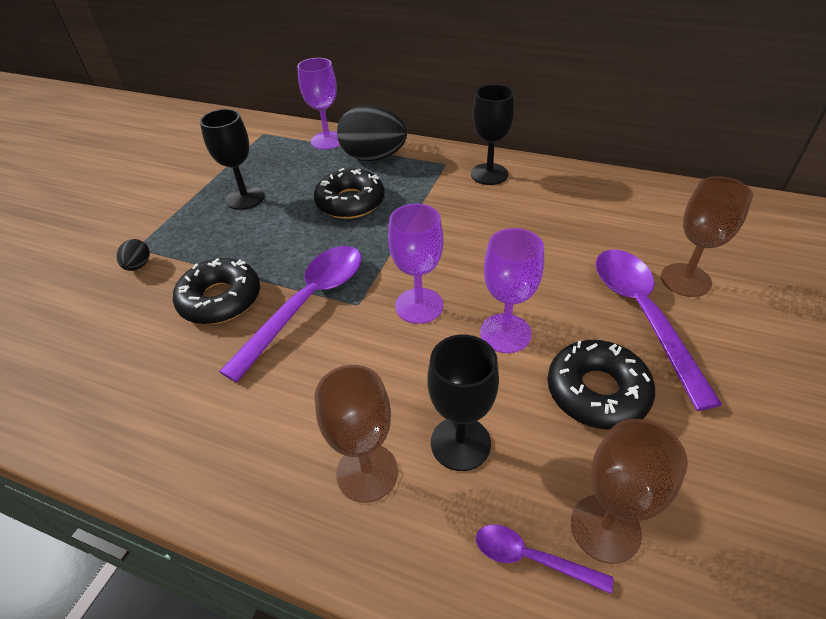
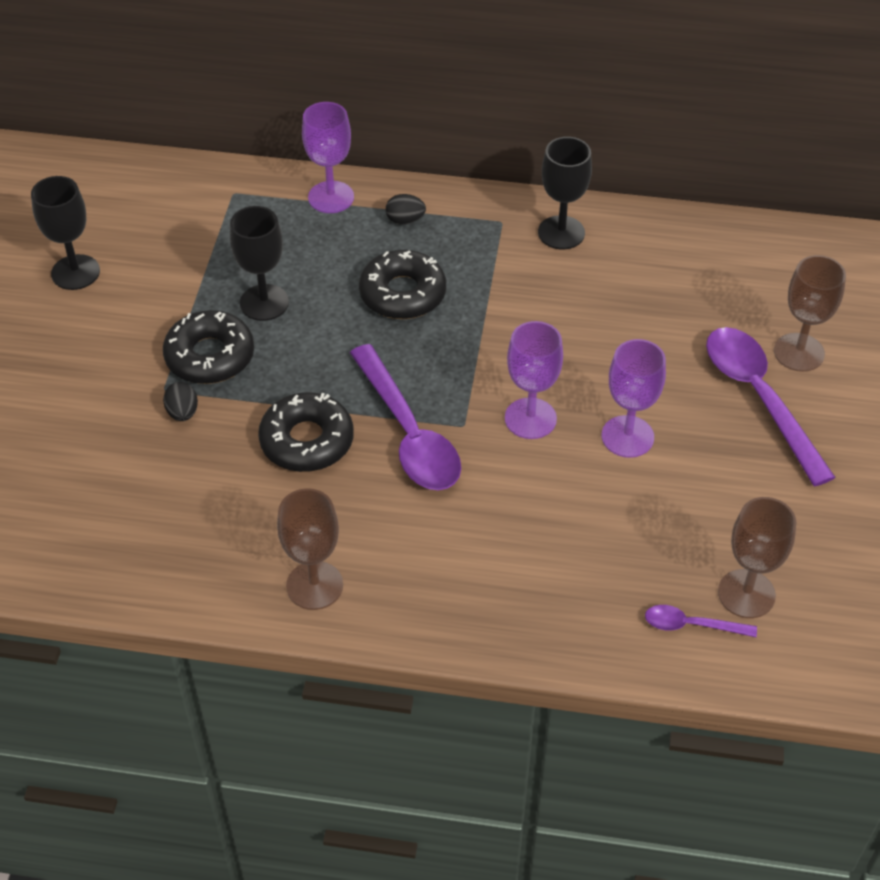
camera: 15 degrees left, 5 degrees up
purple spoon [219,246,361,382] -> purple spoon turned 135 degrees clockwise [350,344,461,490]
brown goblet [315,365,398,503] -> brown goblet moved to [277,488,343,610]
black egg [337,105,407,161] -> black egg [386,194,426,224], size x0.44
black goblet [427,335,499,471] -> black goblet moved to [31,176,100,290]
black donut [547,340,655,430] -> black donut moved to [163,310,254,384]

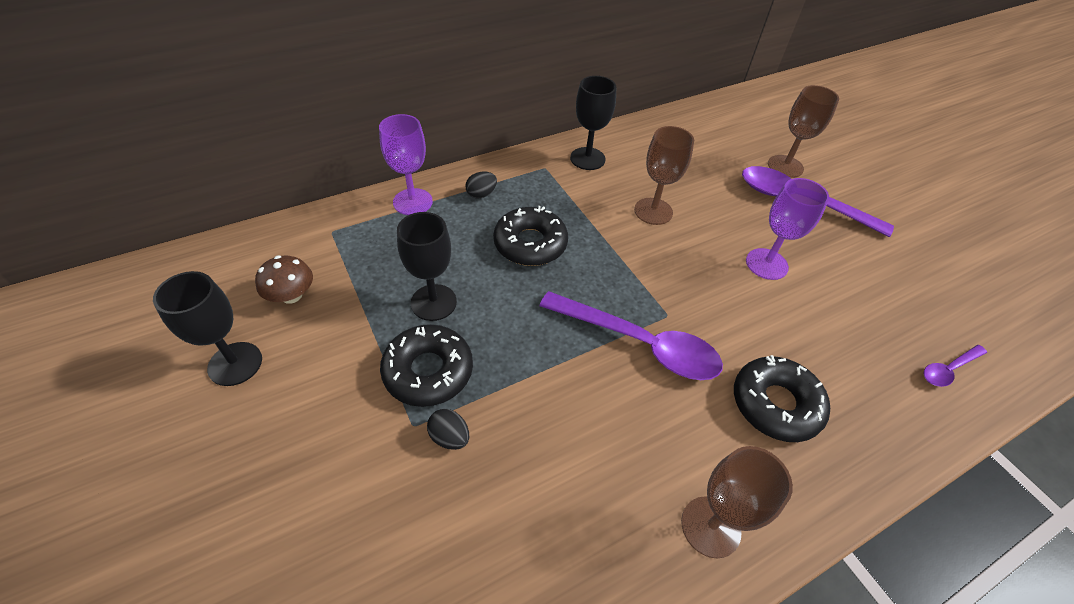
camera: 40 degrees left, 0 degrees up
black donut [258,392,354,472] -> black donut moved to [734,355,830,442]
purple goblet [505,321,563,439] -> none
brown goblet [718,497,796,618] -> brown goblet moved to [634,126,694,225]
none -> brown mushroom [255,255,313,304]

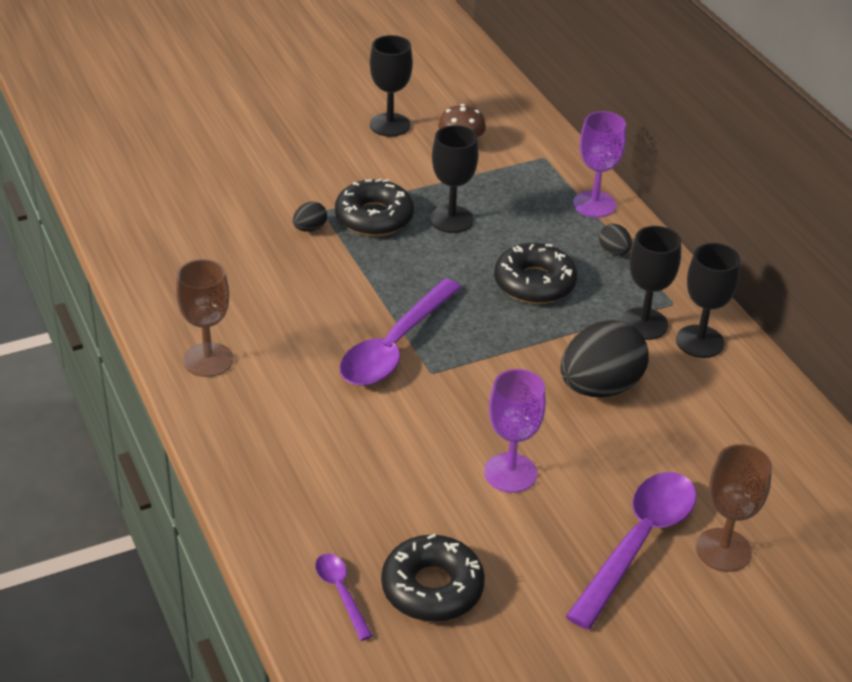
camera: 95 degrees right, 10 degrees down
brown goblet [634,126,694,225] -> black egg [561,320,649,397]
black donut [734,355,830,442] -> black donut moved to [381,534,485,622]
none -> black goblet [621,226,681,340]

